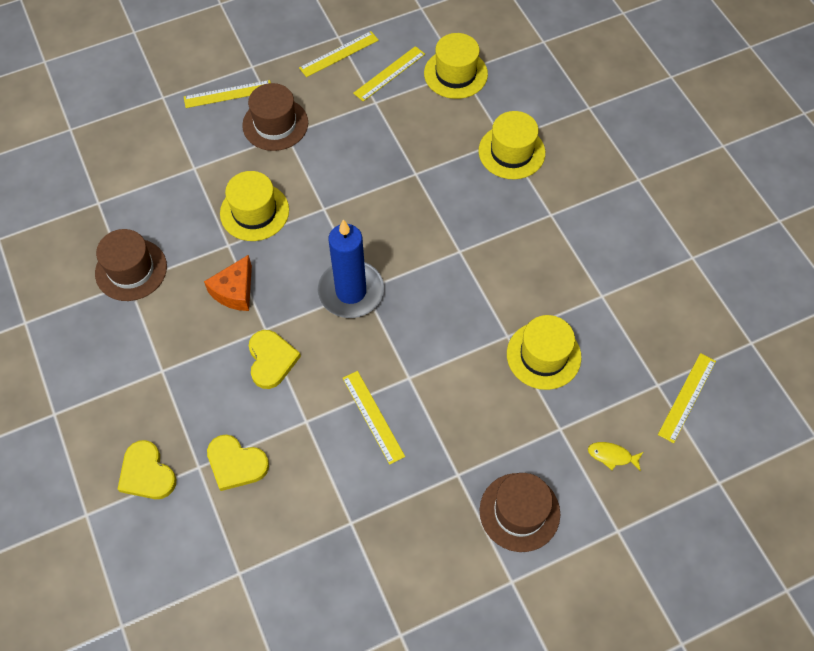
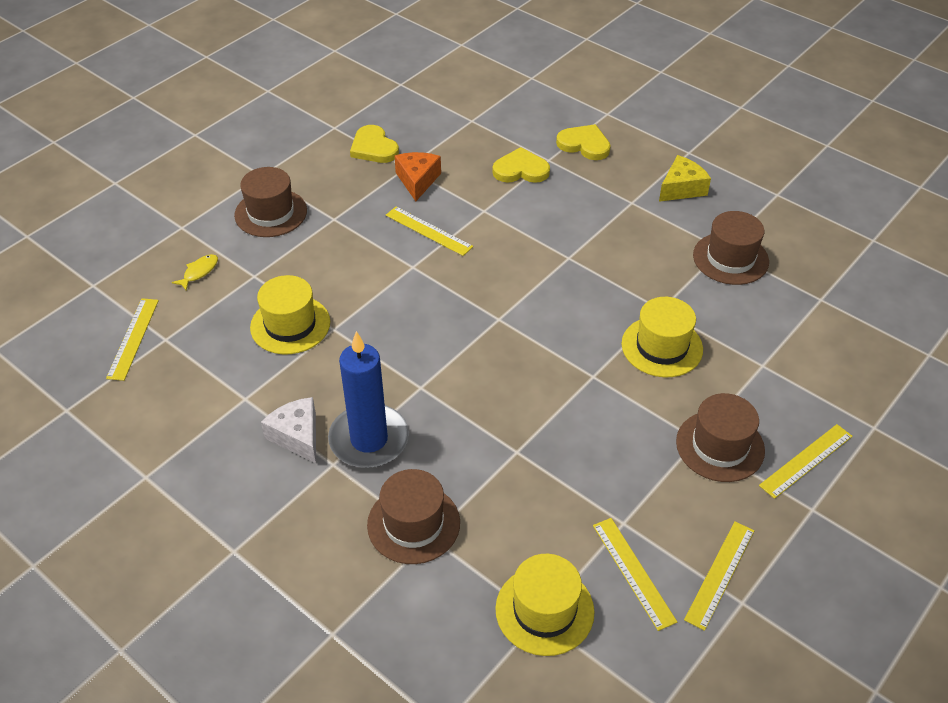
camera: 155 degrees right, 15 degrees down
orange cheese [204,255,252,311] -> orange cheese moved to [395,152,441,201]
yellow heart [249,330,301,389] -> yellow heart moved to [350,125,399,163]
blue candle [317,219,384,318] -> blue candle moved to [328,331,409,468]
yellow ruler [353,46,425,101] -> yellow ruler turned 45 degrees counterclockwise [593,518,677,631]
yellow hat [478,111,545,179] -> brown hat [367,469,460,564]
yellow fish [588,442,643,471] -> yellow fish turned 45 degrees counterclockwise [172,254,218,291]
none -> white cheese [261,397,316,463]
none -> yellow cheese [659,155,711,202]

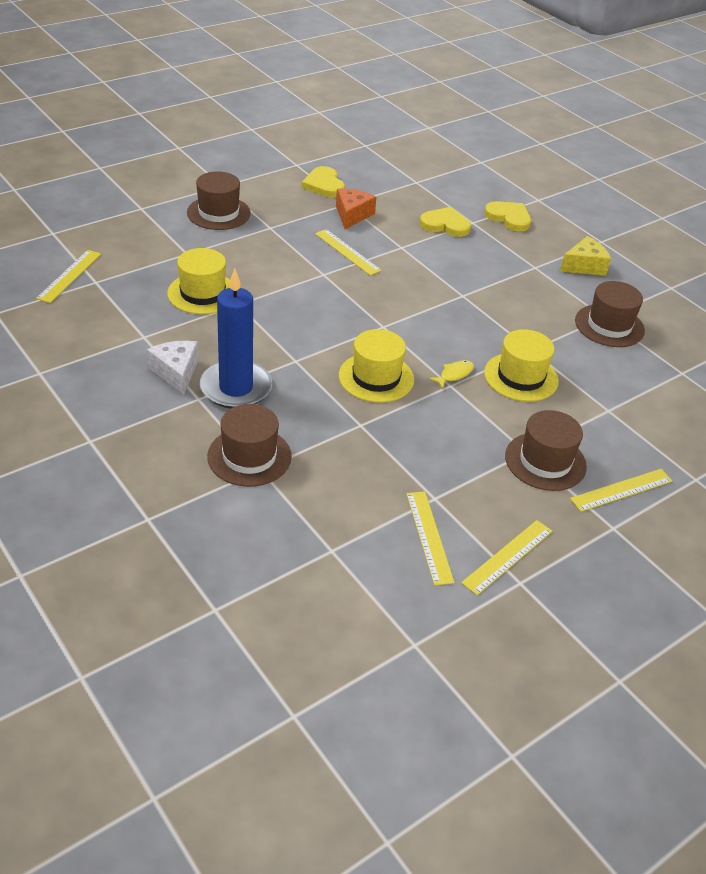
camera: 10 degrees right, 5 degrees down
yellow fish [172,254,218,291] -> yellow fish moved to [429,360,474,389]
yellow hat [495,554,595,656] -> yellow hat moved to [339,329,414,403]

